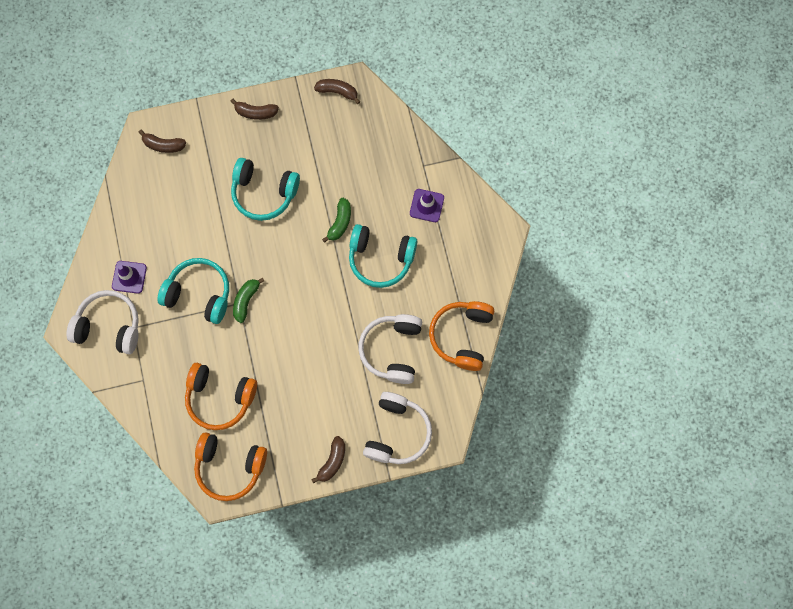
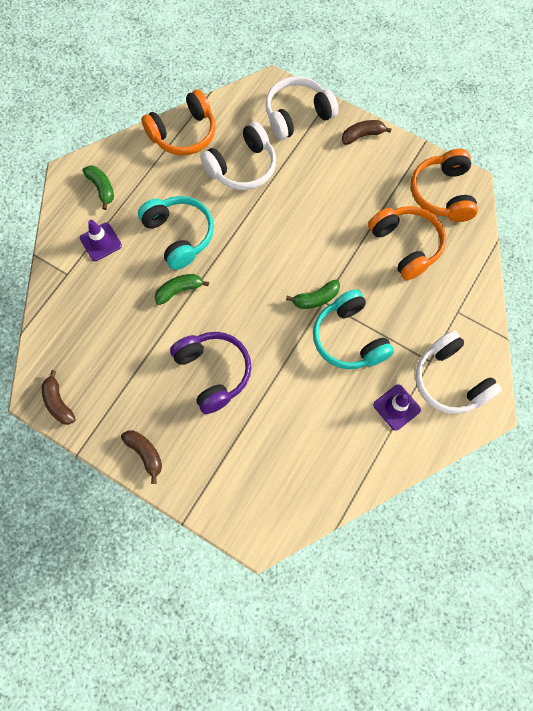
camera: 135 degrees left, 5 degrees down
brown banana [139,130,186,153] -> none
orange headphones [194,432,267,501] -> orange headphones turned 150 degrees counterclockwise [411,149,478,222]
turquoise headphones [231,158,300,221] -> purple headphones [170,332,251,414]
none -> green banana [83,166,114,210]

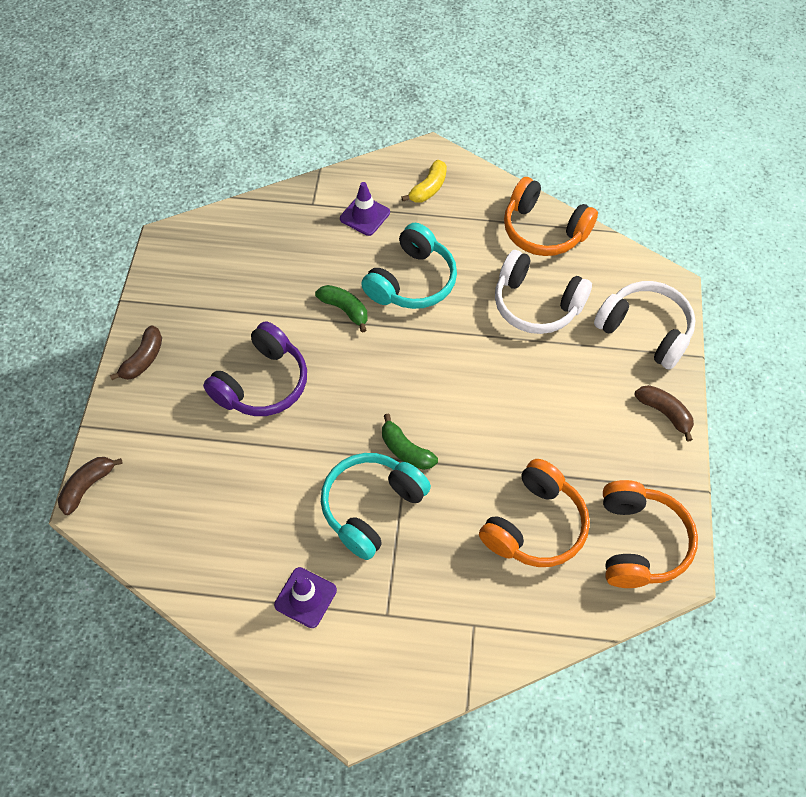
camera: 65 degrees right, 10 degrees down
brown banana [42,370,76,425] -> brown banana moved to [58,457,123,515]
green banana [83,166,114,210] -> yellow banana [401,160,447,202]
orange headphones [411,149,478,222] -> orange headphones turned 120 degrees clockwise [603,480,698,588]
white headphones [415,331,502,414] -> none

